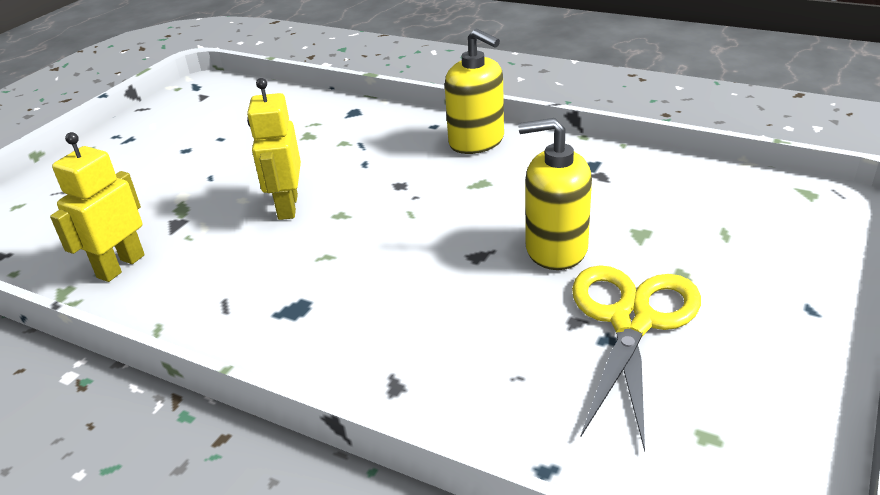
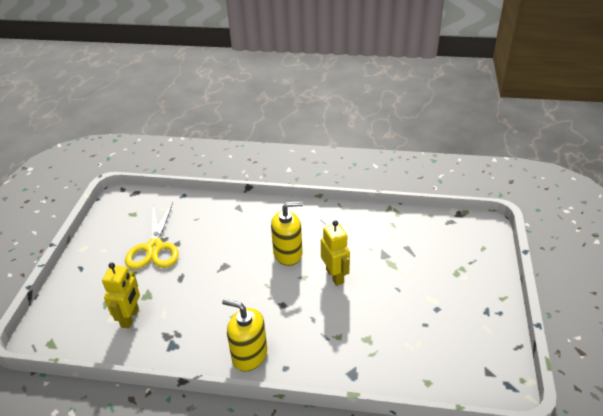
camera: 160 degrees right, 5 degrees up
yellow robot [50,132,145,282] -> yellow robot moved to [102,262,140,328]
yellow soap dispenser [518,118,592,270] -> yellow soap dispenser moved to [271,201,303,266]

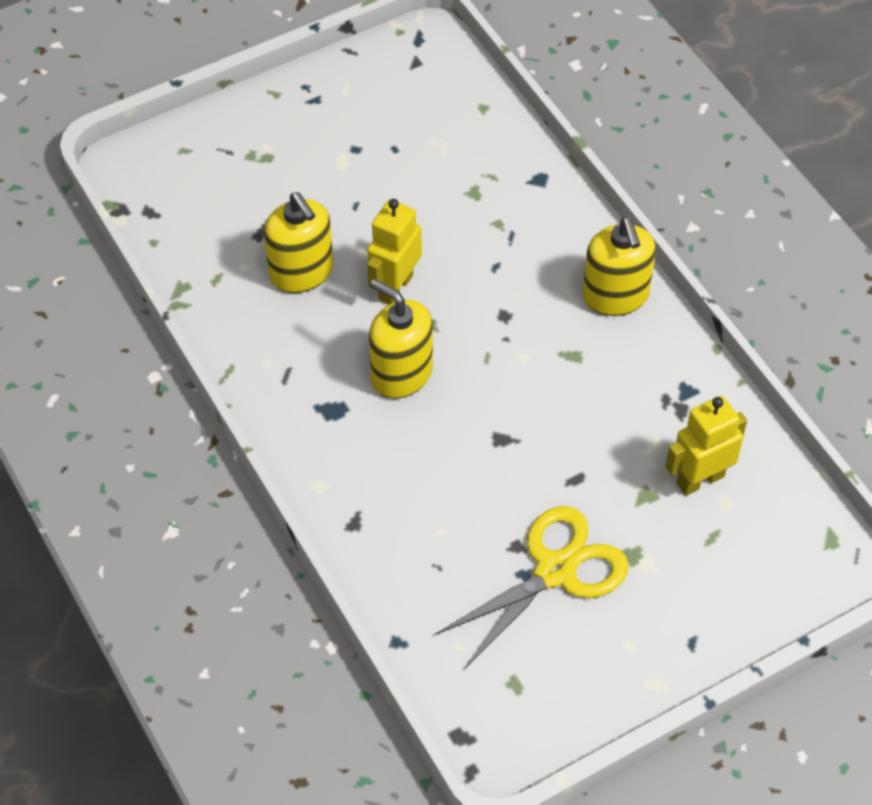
camera: 130 degrees left, 15 degrees up
none -> yellow soap dispenser [264,192,333,293]

